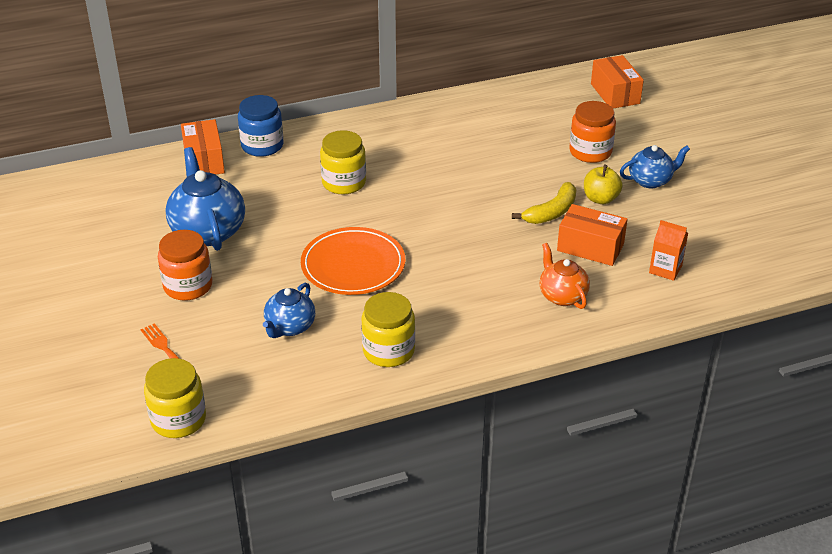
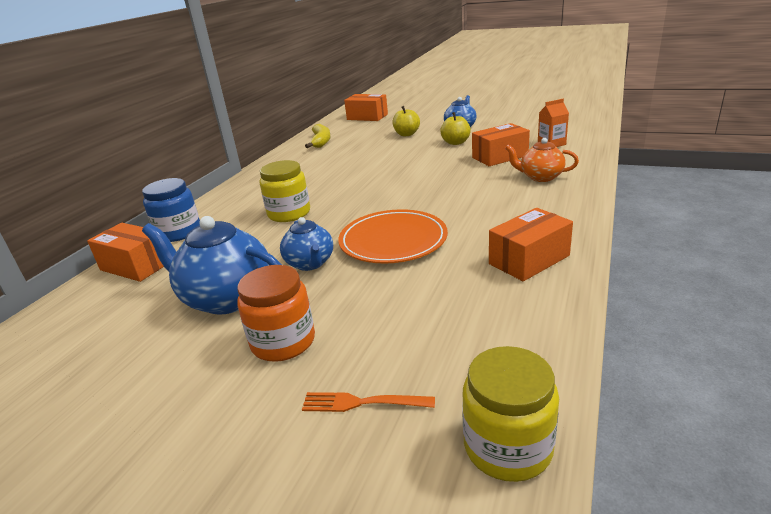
camera: 45 degrees left, 10 degrees down
blue teapot [263,283,315,338] -> blue teapot moved to [280,217,333,271]
yellow jar [361,292,415,367] -> orange box [489,208,573,281]
yellow banana [512,182,577,224] -> yellow banana moved to [305,124,331,148]
orange jar [569,101,616,163] -> yellow apple [393,106,420,136]

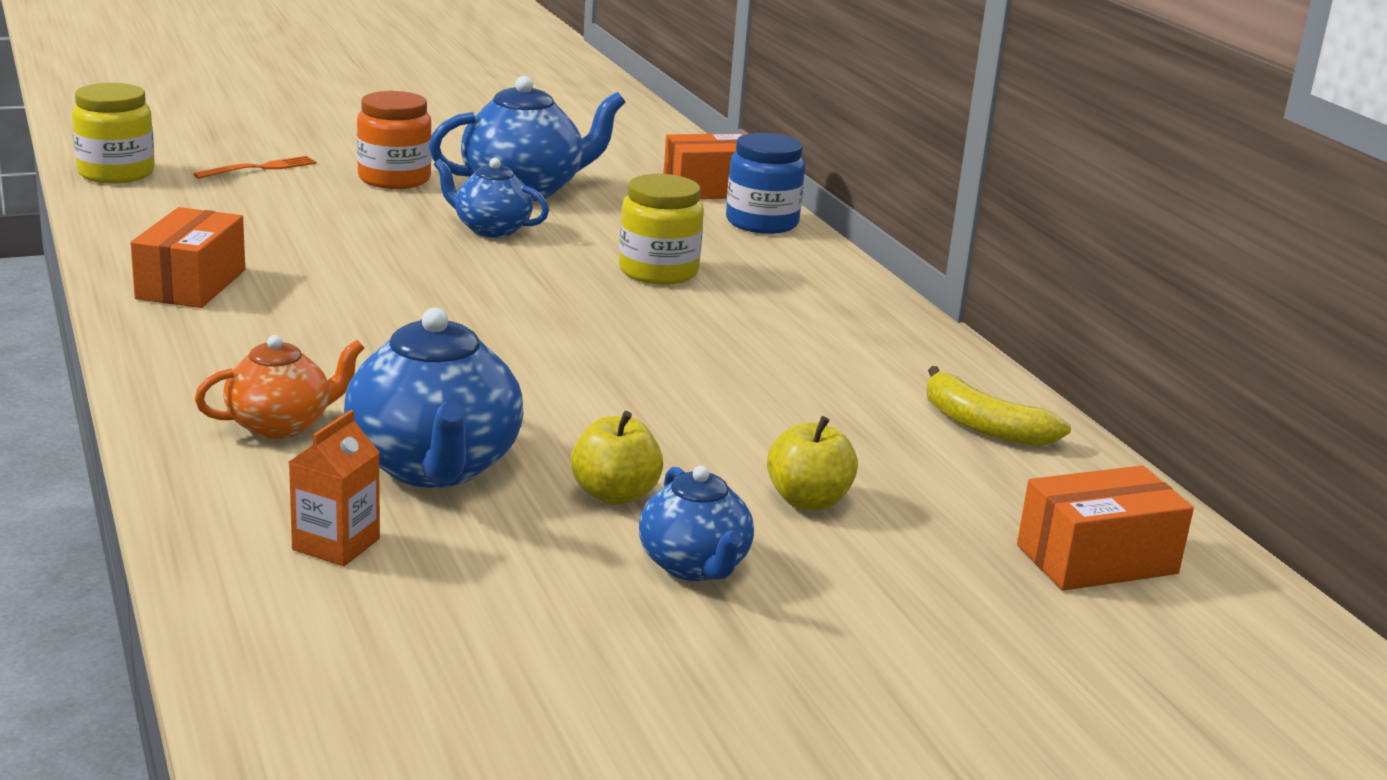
camera: 130 degrees right, 5 degrees down
orange plate [338,209,448,264] -> none
orange box [472,123,530,166] -> blue teapot [344,307,523,488]

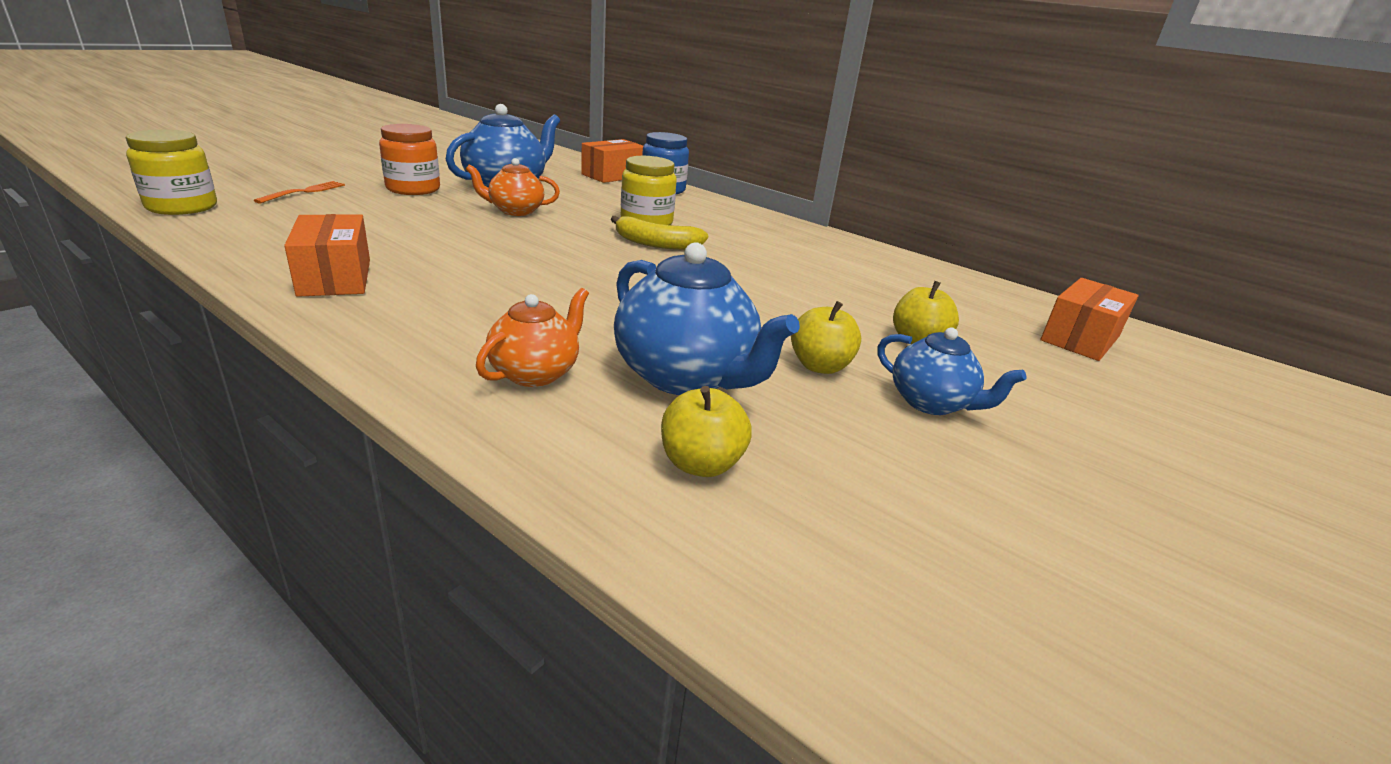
camera: 30 degrees left, 5 degrees up
orange carton [289,410,380,566] -> yellow apple [661,386,752,477]
blue teapot [434,158,549,237] -> orange teapot [466,158,560,216]
yellow banana [926,366,1071,447] -> yellow banana moved to [611,216,708,250]

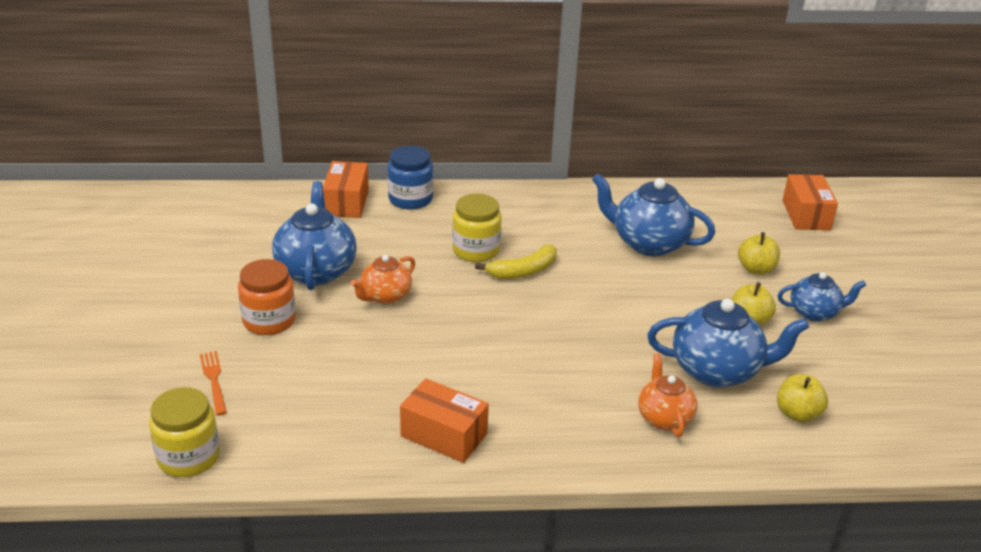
camera: 40 degrees left, 5 degrees up
none -> blue teapot [592,174,715,256]

